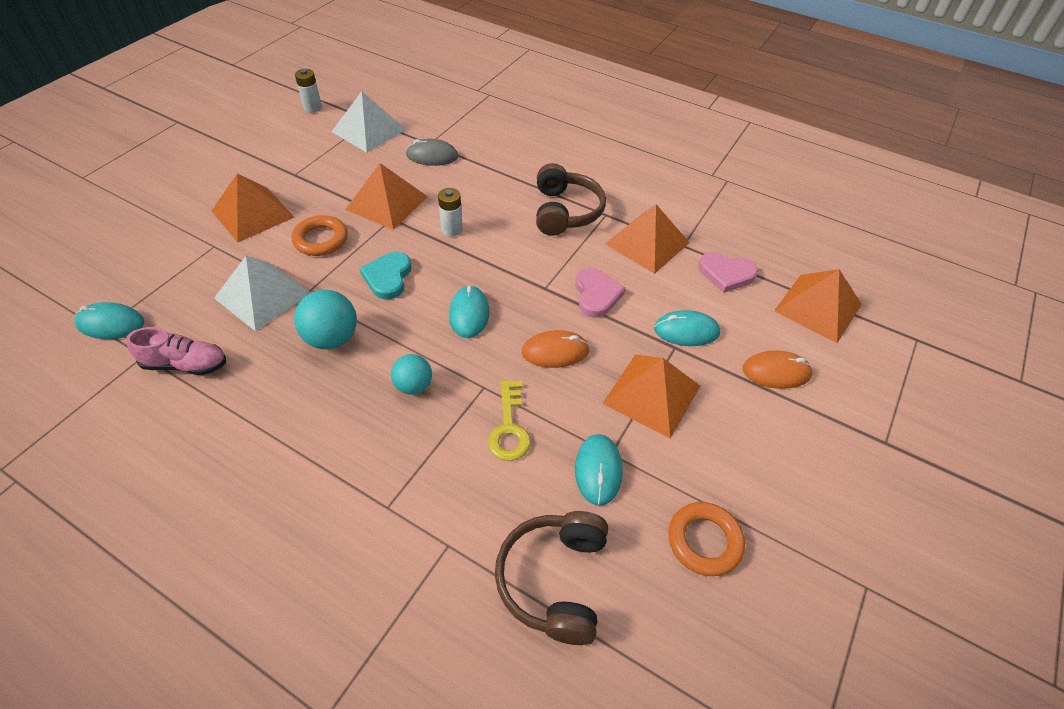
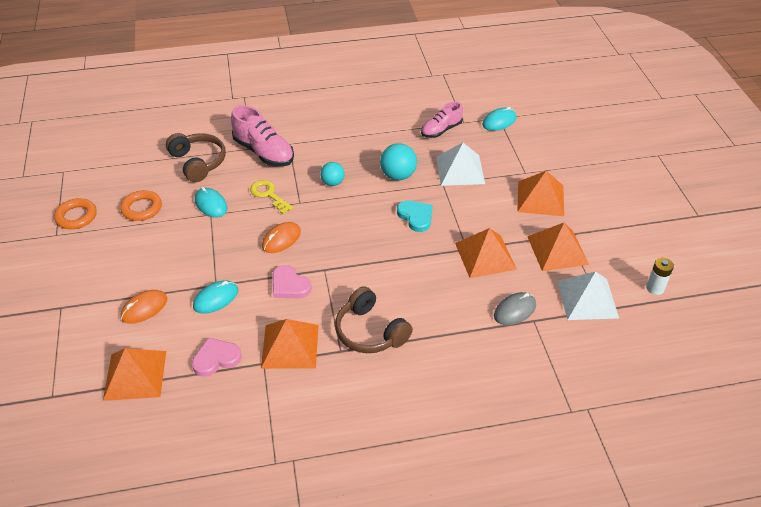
camera: 140 degrees right, 5 degrees down
orange ring [291,215,348,256] -> orange ring moved to [54,198,97,229]
white battery [438,188,463,237] -> none
turquoise mouse [449,285,489,338] -> none
orange pyramid [602,355,700,439] -> orange pyramid moved to [527,223,589,271]
none -> pink shoe [231,105,294,167]

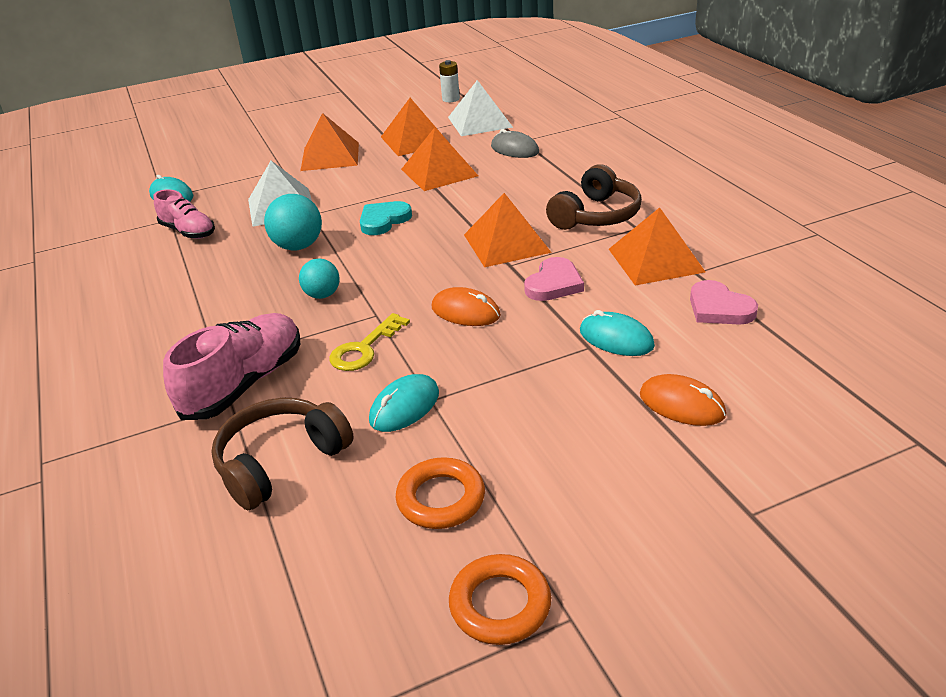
camera: 100 degrees left, 10 degrees down
orange pyramid [103,348,166,401] -> orange pyramid moved to [464,193,552,267]

